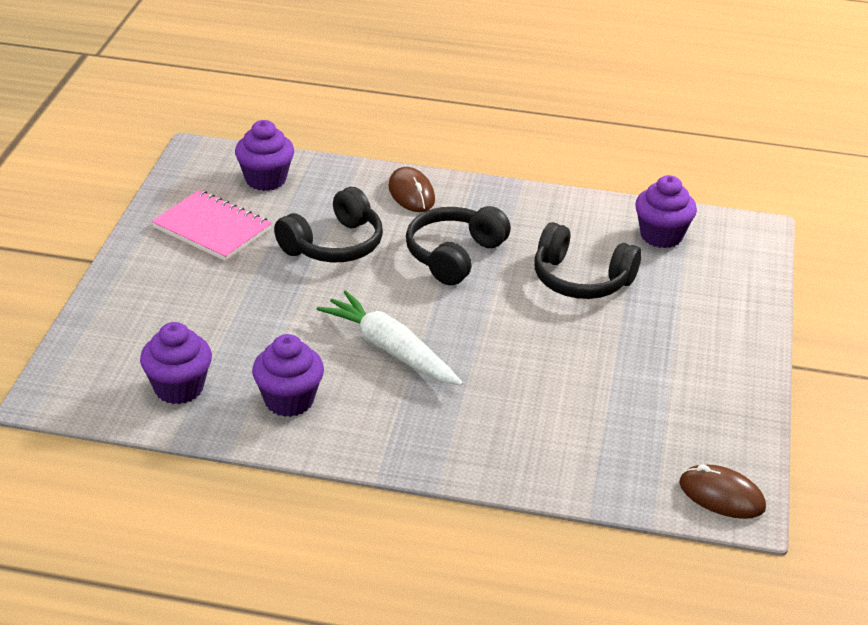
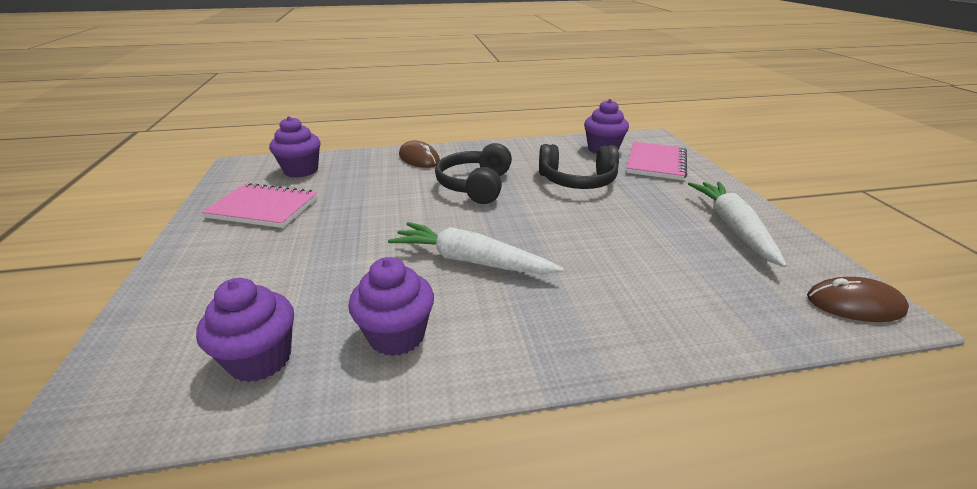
camera: 20 degrees left, 5 degrees down
black headphones [274,187,383,262] -> none
none -> pink notebook [626,142,687,180]
none -> white carrot [688,182,787,267]

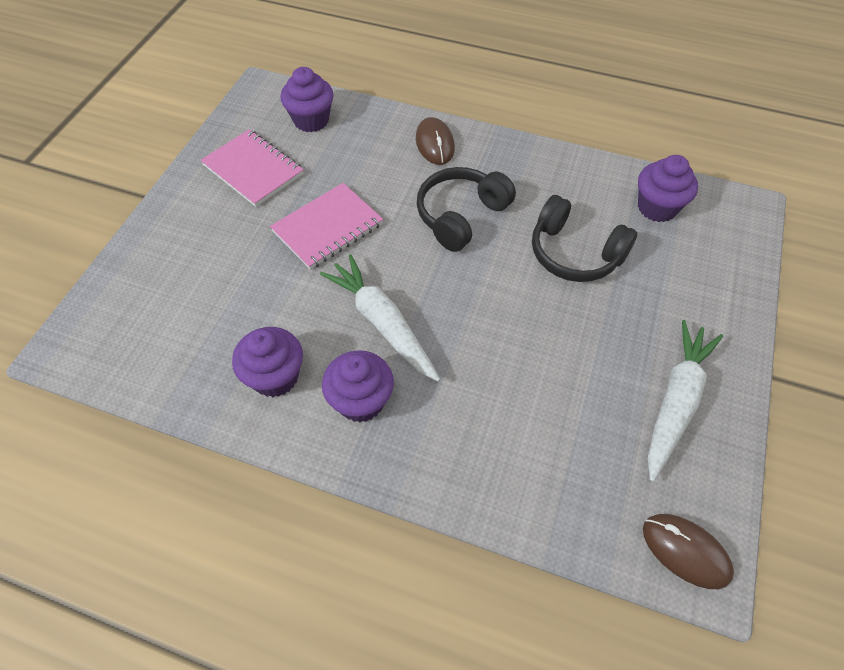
camera: 30 degrees right, 25 degrees up
purple cupcake [196,278,294,382] -> purple cupcake moved to [322,350,394,422]
pink notebook [626,142,687,180] -> pink notebook moved to [270,183,383,270]

